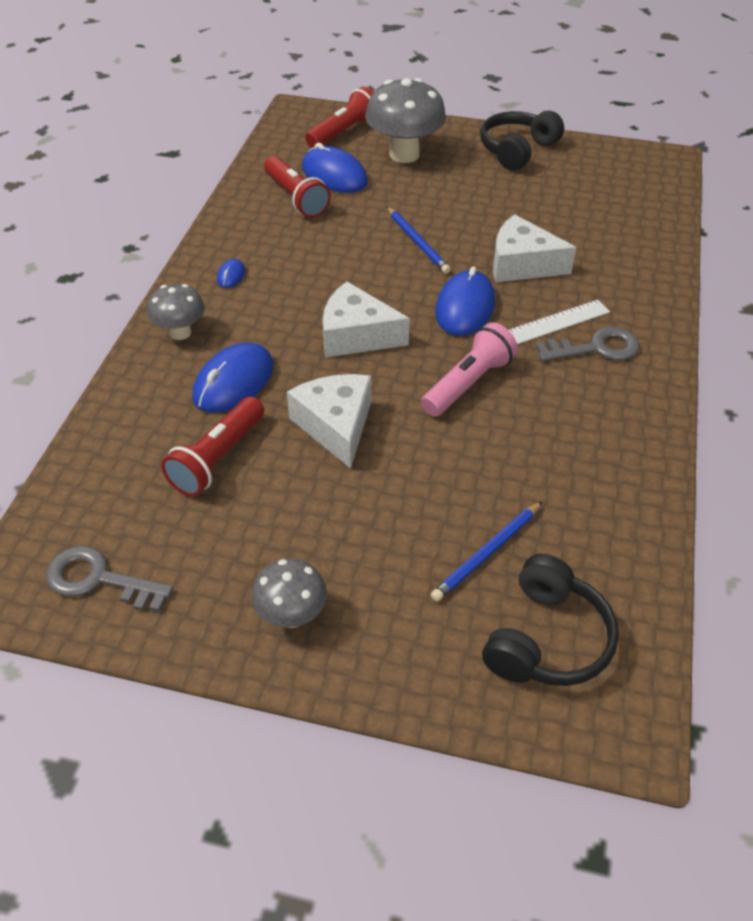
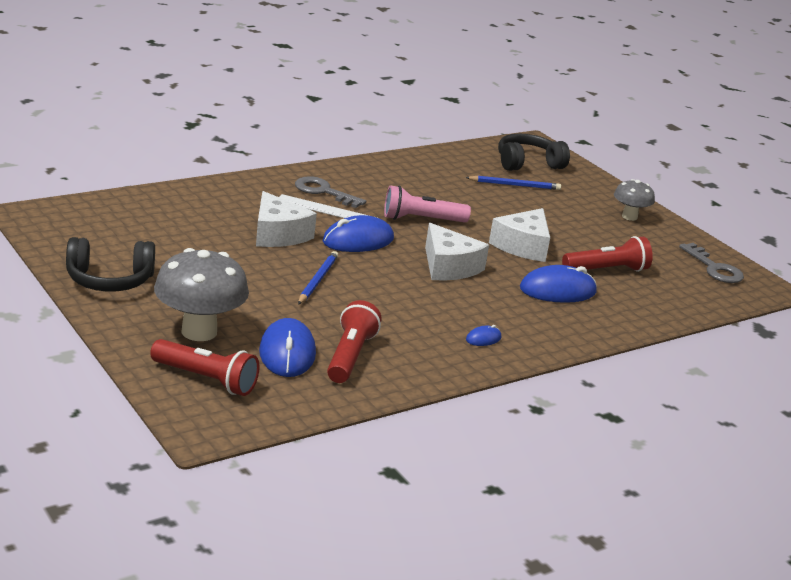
camera: 140 degrees left, 20 degrees down
grey mushroom [147,284,205,340] -> none
red flashlight [305,86,374,148] -> red flashlight turned 150 degrees counterclockwise [150,339,260,396]

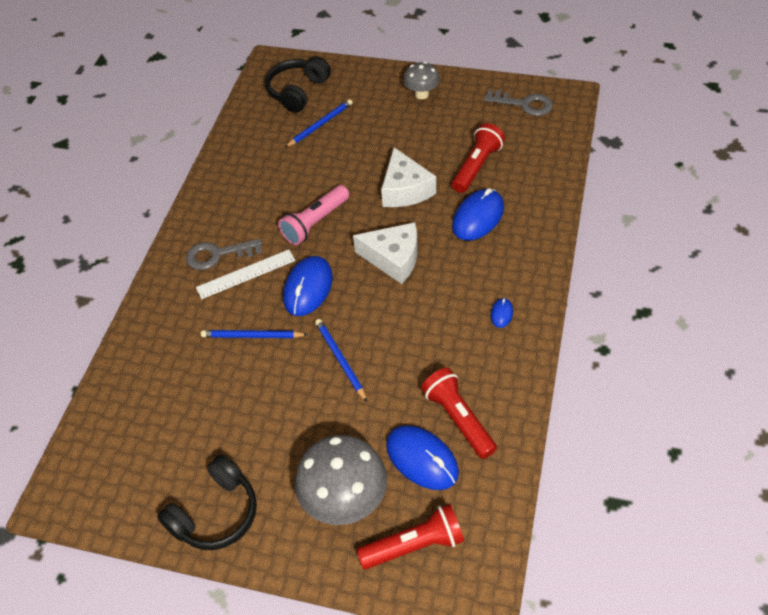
camera: 35 degrees left, 25 degrees up
white cheese [256,191,317,247] -> blue pencil [201,330,308,338]

